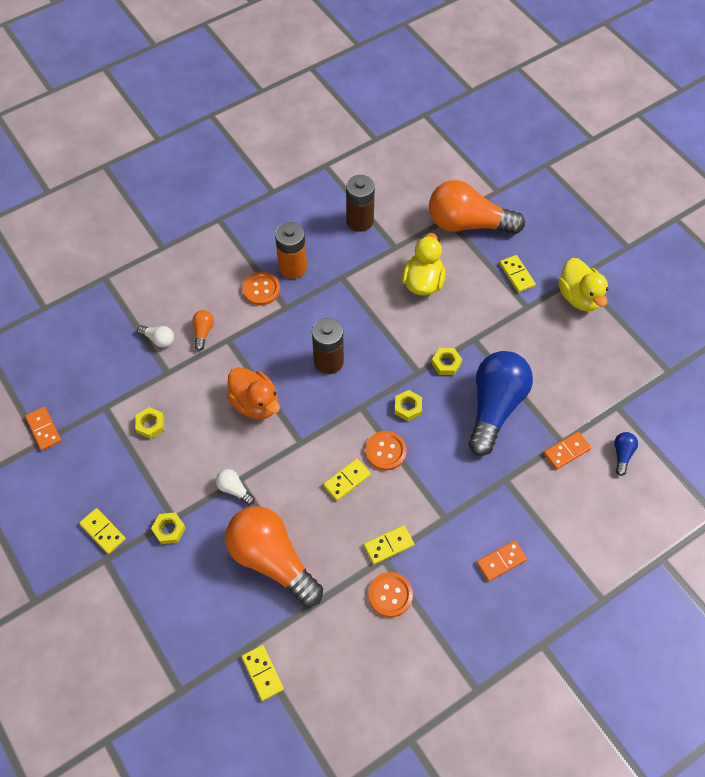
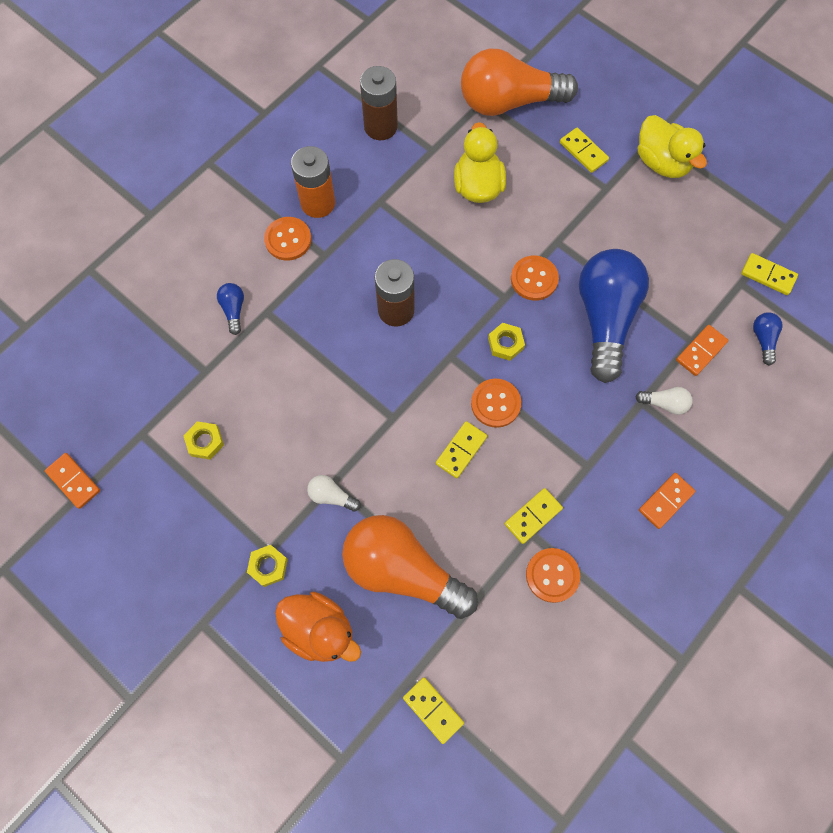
camera: 15 degrees left, 10 degrees up
yellow domino [79,508,126,554] -> yellow domino moved to [741,253,798,295]
white light bulb [137,325,174,348] -> white light bulb moved to [635,387,693,415]
orange light bulb [192,310,214,351] -> blue light bulb [217,283,244,335]
orange duck [227,367,280,420] -> orange duck moved to [275,591,361,662]
yellow nut [432,348,462,375] -> orange button [511,256,559,301]

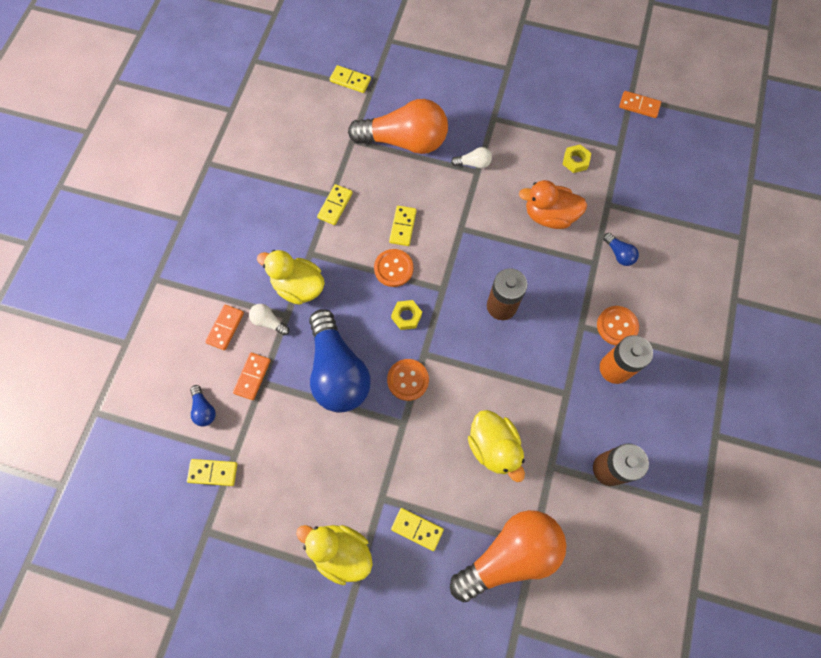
camera: 155 degrees right, 0 degrees up
yellow nut [247,545,288,587] -> none
orange duck [275,591,361,662] -> orange duck moved to [519,180,587,229]
orange button [526,548,580,603] -> none
white light bulb [635,387,693,415] -> white light bulb turned 45 degrees clockwise [249,304,289,335]
orange domino [639,473,695,529] -> orange domino moved to [205,305,244,350]
none -> yellow duck [257,250,325,305]

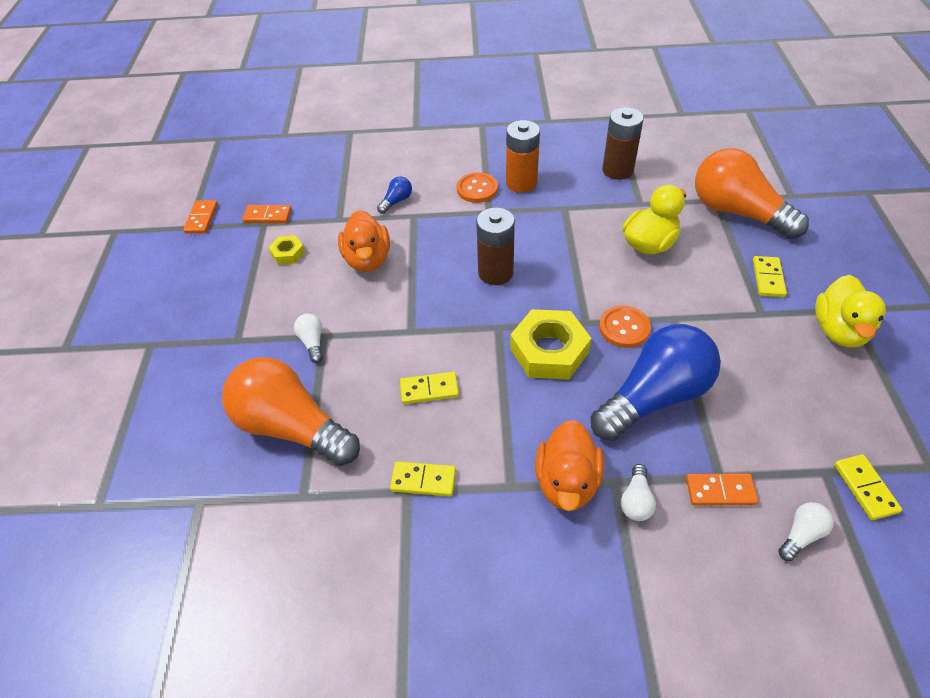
camera: 105 degrees left, 20 degrees down
blue light bulb [190,385,216,426] -> white light bulb [778,502,834,561]
orange domino [205,305,244,350] -> orange domino moved to [242,205,292,223]
yellow duck [257,250,325,305] -> orange duck [535,420,604,511]
yellow domino [330,65,371,93] -> none
orange light bulb [348,99,448,154] -> orange light bulb turned 45 degrees counterclockwise [222,357,360,466]
orange button [374,249,413,287] -> none
yellow nut [391,300,422,330] -> yellow nut [510,309,591,380], size x2.00

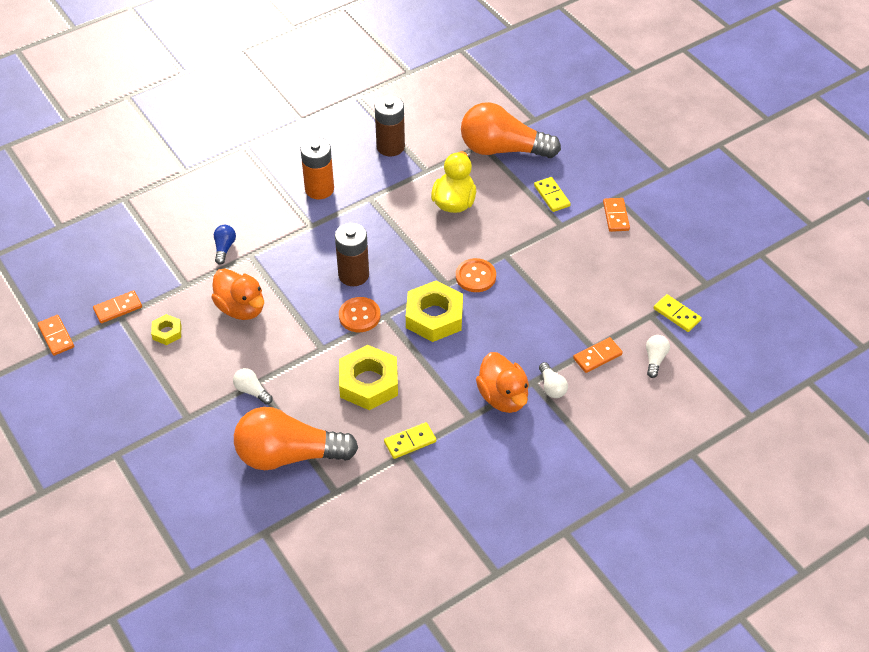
camera: 35 degrees left, 0 degrees up
yellow domino [400,372,459,404] -> yellow nut [339,345,398,410]
orange button [456,172,498,203] -> orange button moved to [339,297,380,332]
blue light bulb [591,324,721,441] -> none
yellow duck [815,275,886,347] -> orange domino [603,198,630,232]

